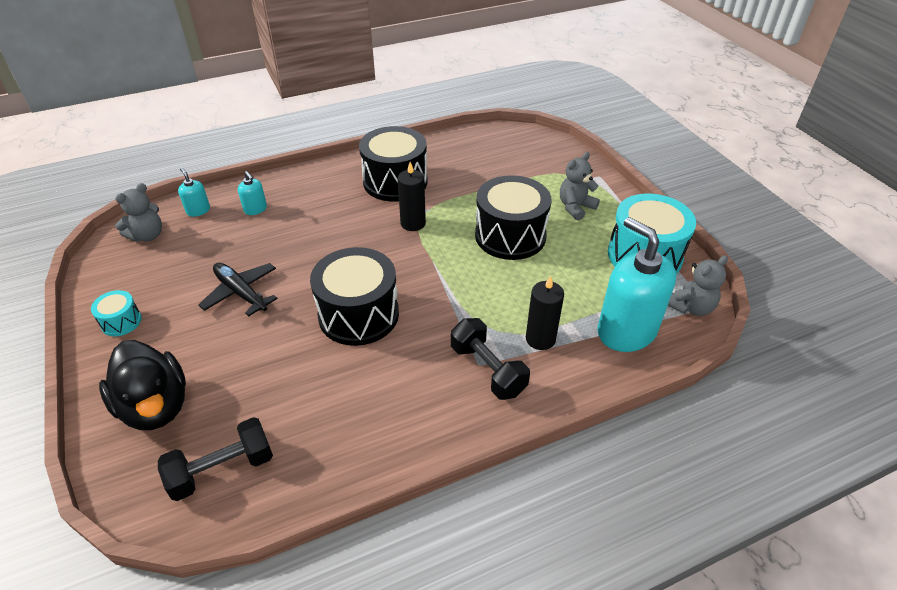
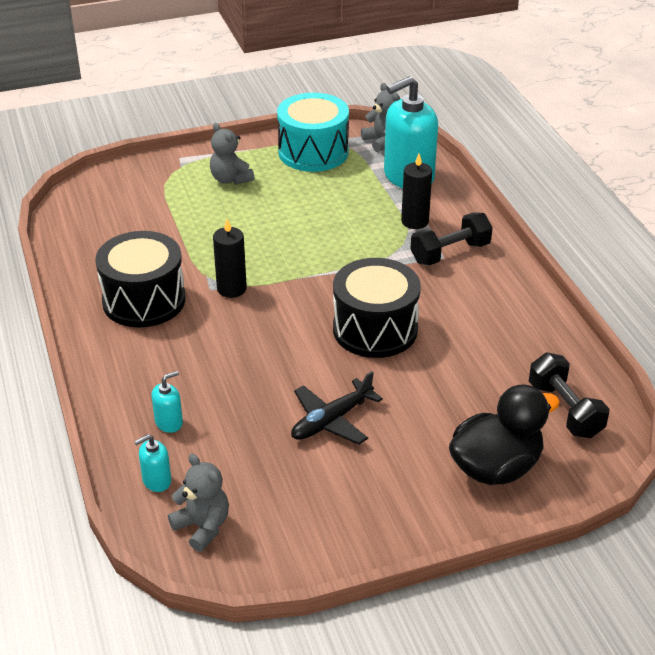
camera: 85 degrees left, 5 degrees down
turquoise drum [91,290,142,336] -> none
black drum [475,175,552,260] -> none

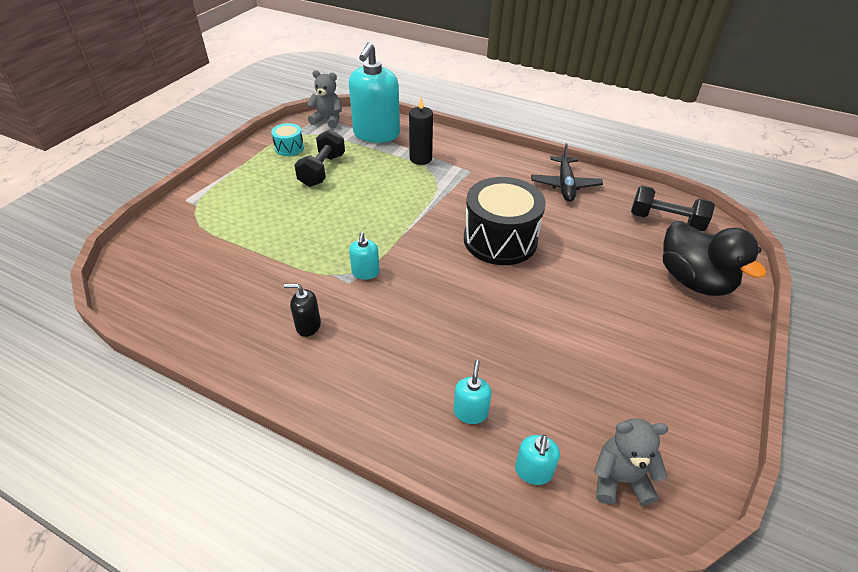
camera: 45 degrees left, 5 degrees up
black drum [95,231,186,328] -> black soap dispenser [284,284,321,337]
grey teddy bear [210,123,254,185] -> none
black candle [213,219,247,298] -> turquoise soap dispenser [349,232,380,280]
turquoise drum [277,93,349,172] -> turquoise drum [271,123,304,156], size x0.47
black plane [291,371,383,445] -> black plane moved to [531,143,603,202]
black dumbbell [410,212,493,265] -> black dumbbell moved to [294,129,345,187]
black duck [449,385,560,485] -> black duck turned 135 degrees clockwise [663,221,767,296]

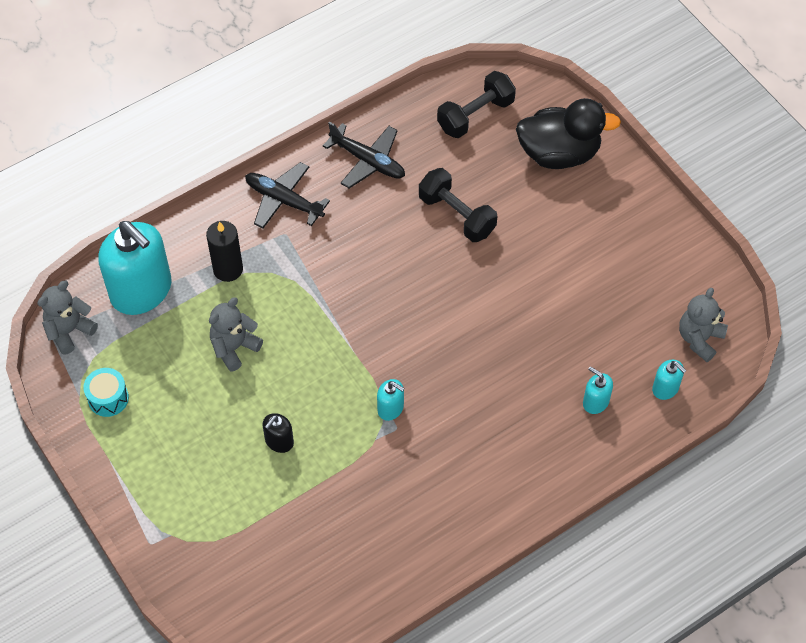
camera: 60 degrees left, 15 degrees up
black soap dispenser [284,284,321,337] -> black soap dispenser moved to [263,413,294,453]
black dumbbell [294,129,345,187] -> black dumbbell moved to [419,168,497,242]
black drum [464,177,546,265] -> none
none -> grey teddy bear [209,297,263,372]
none -> black plane [245,162,330,228]

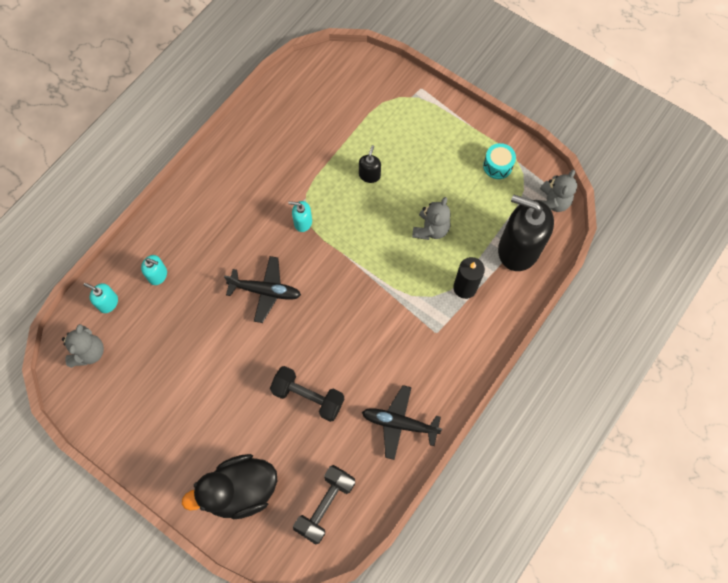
camera: 160 degrees right, 10 degrees up
turquoise soap dispenser [98,221,172,315] -> black soap dispenser [498,195,554,271]
black plane [245,162,330,228] -> black plane moved to [224,256,301,323]

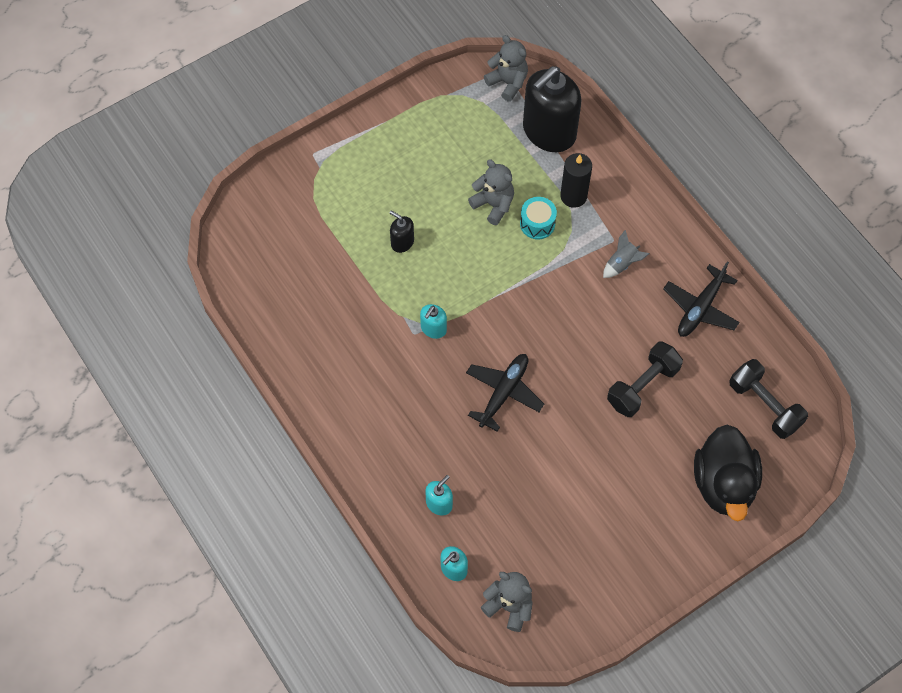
camera: 70 degrees left, 5 degrees down
turquoise drum [483,143,516,179] -> turquoise drum moved to [520,197,557,239]
none -> grey rocket [603,230,649,278]

